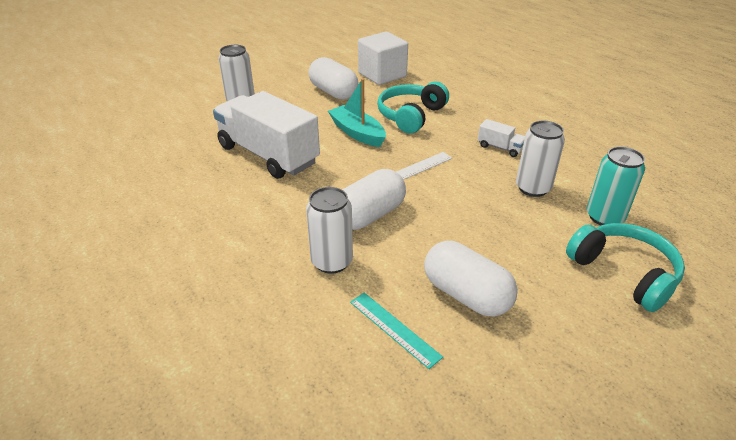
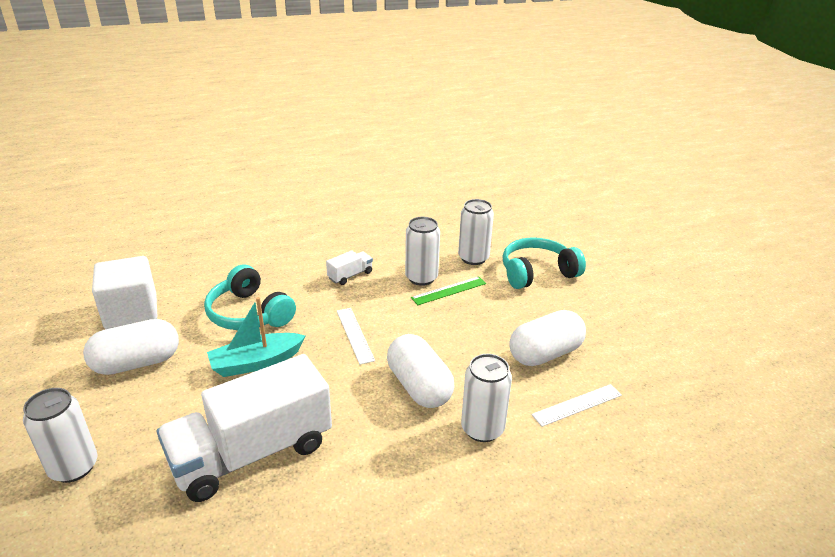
camera: 75 degrees left, 5 degrees down
turquoise ruler [350,293,443,369] -> white ruler [532,384,622,427]
turquoise can [587,146,645,225] -> white can [458,199,494,265]
none -> green ruler [411,276,486,305]

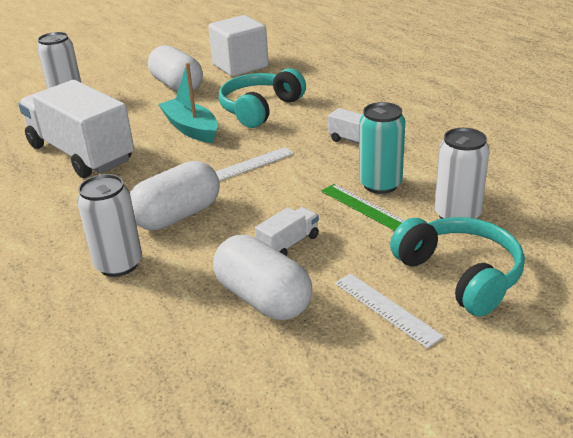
camera: 80 degrees right, 0 degrees up
white can [405,217,440,286] -> turquoise can [359,102,405,194]
white ruler [532,384,622,427] -> white ruler moved to [335,273,444,348]
none -> white truck [255,207,319,256]

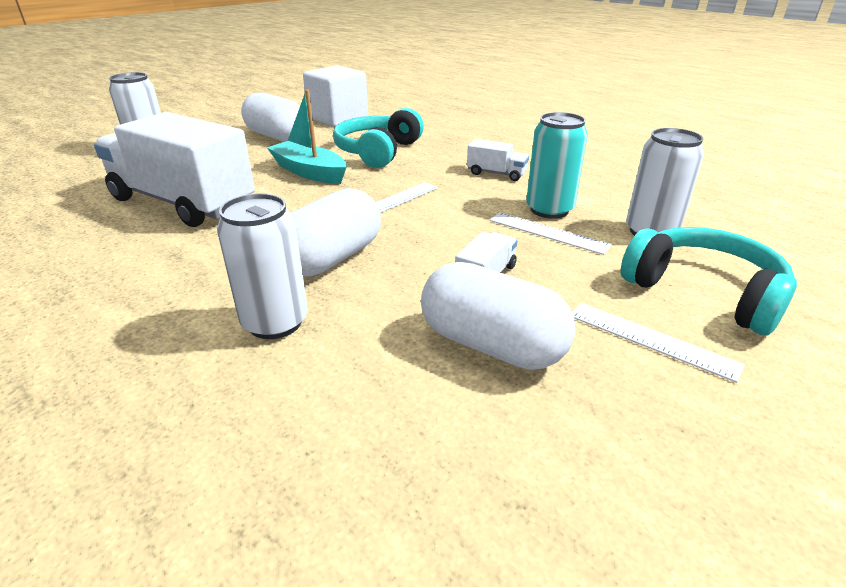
camera: 15 degrees left, 0 degrees up
green ruler [321,184,405,231] -> white ruler [490,212,612,255]

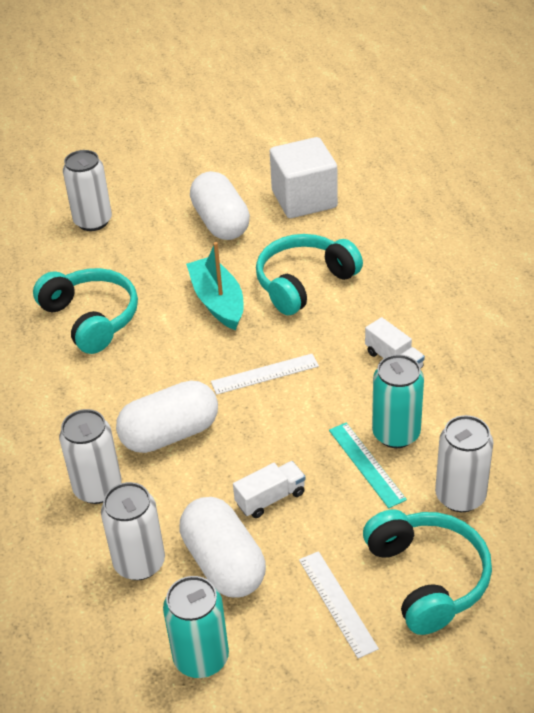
camera: 30 degrees right, 10 degrees up
white truck [94,112,255,227] -> turquoise headphones [33,268,138,354]
white ruler [490,212,612,255] -> turquoise ruler [329,423,407,508]
none -> white can [101,482,165,580]
none -> turquoise can [163,576,229,678]

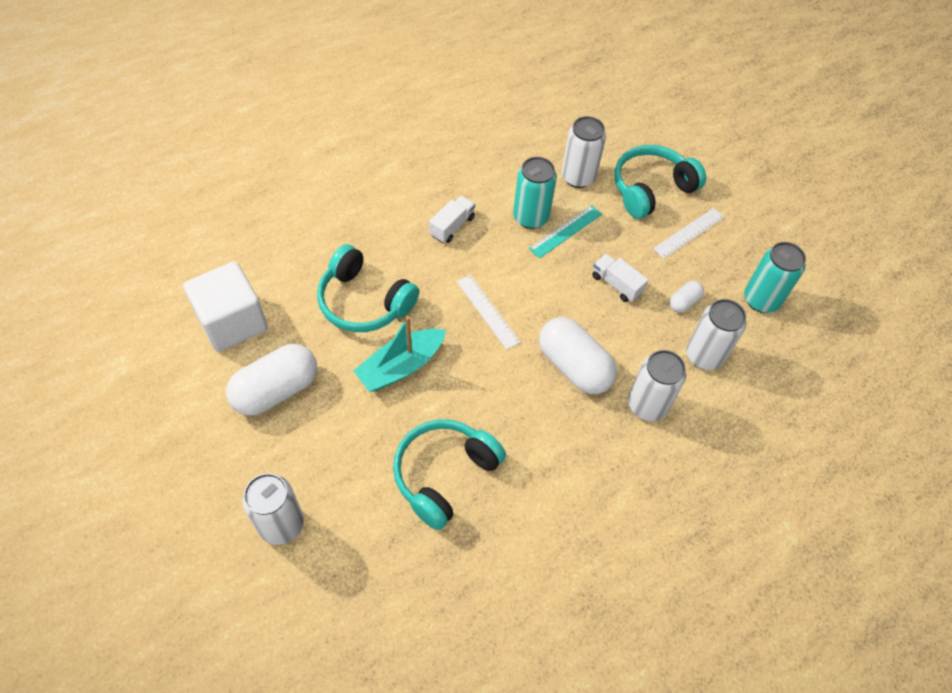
camera: 110 degrees left, 15 degrees up
white capsule [179,497,266,597] -> white capsule [669,281,704,313], size x0.48

